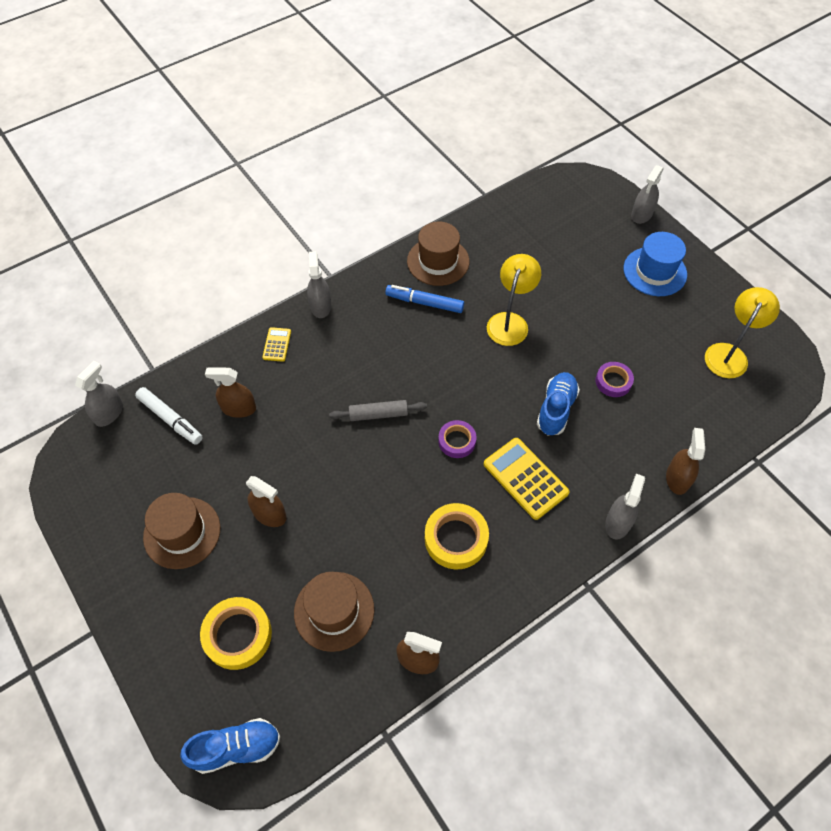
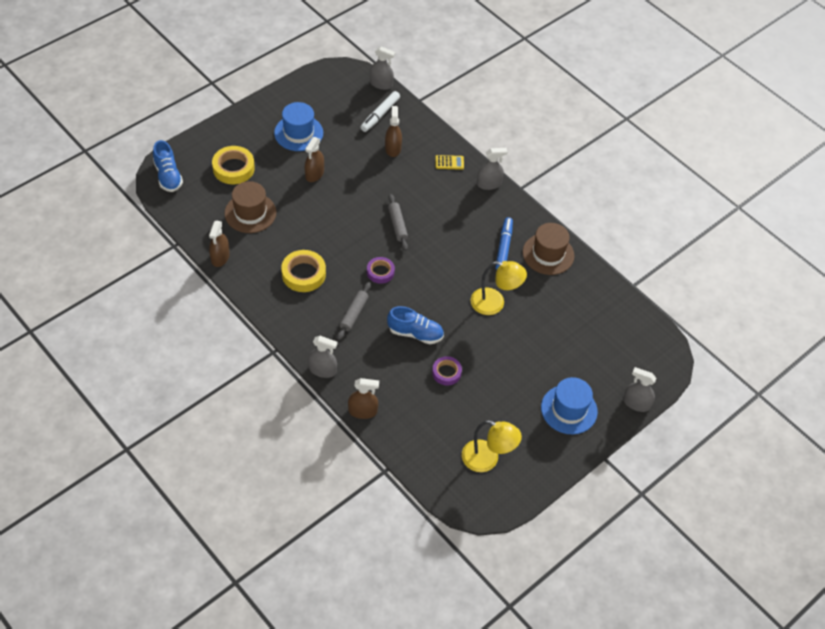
camera: 80 degrees right, 5 degrees down
brown hat [143,493,220,569] -> blue hat [274,102,323,151]
yellow calculator [484,438,570,520] -> grey rolling pin [337,282,371,340]

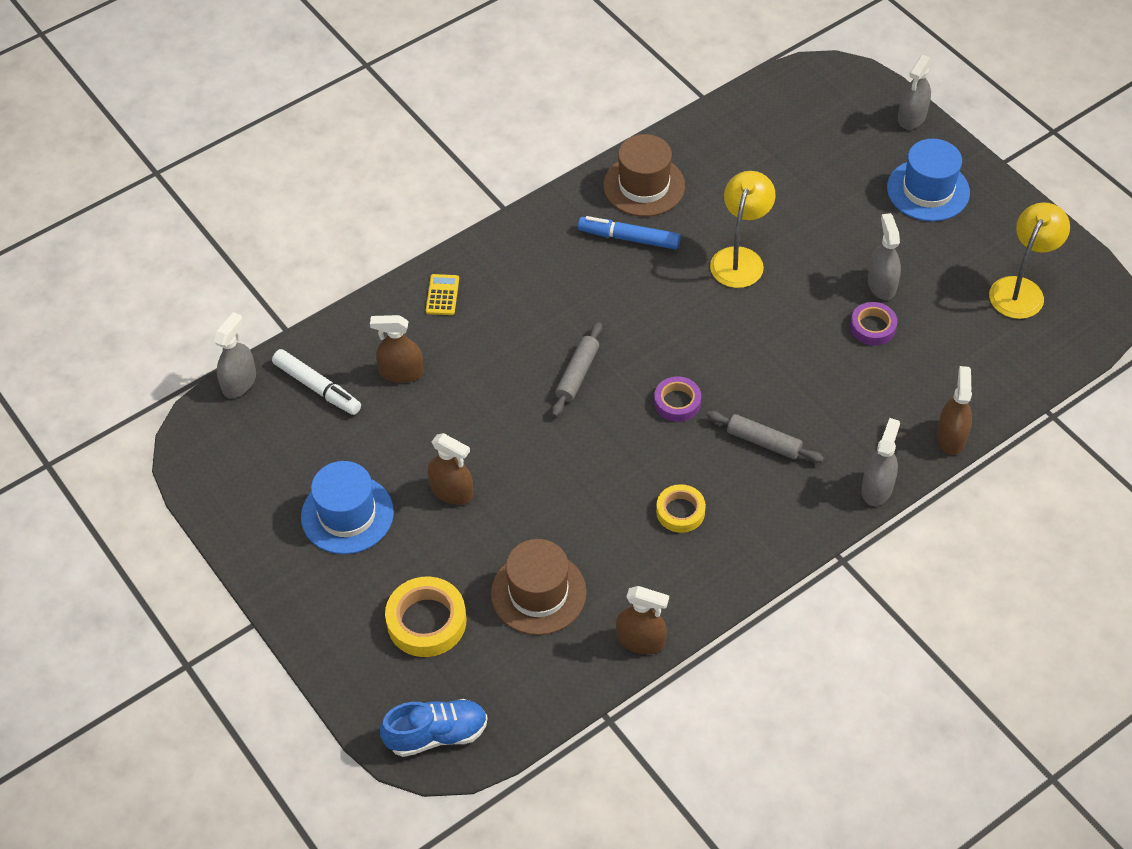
camera: 80 degrees left, 0 degrees up
yellow tape [281,250,326,292] -> yellow tape [656,484,706,533], size x0.64
blue shoe [387,306,444,344] -> none
grey rolling pin [388,194,408,251] -> grey rolling pin turned 60 degrees counterclockwise [552,322,602,417]
grey spray bottle [477,148,508,190] -> grey spray bottle moved to [868,213,901,300]

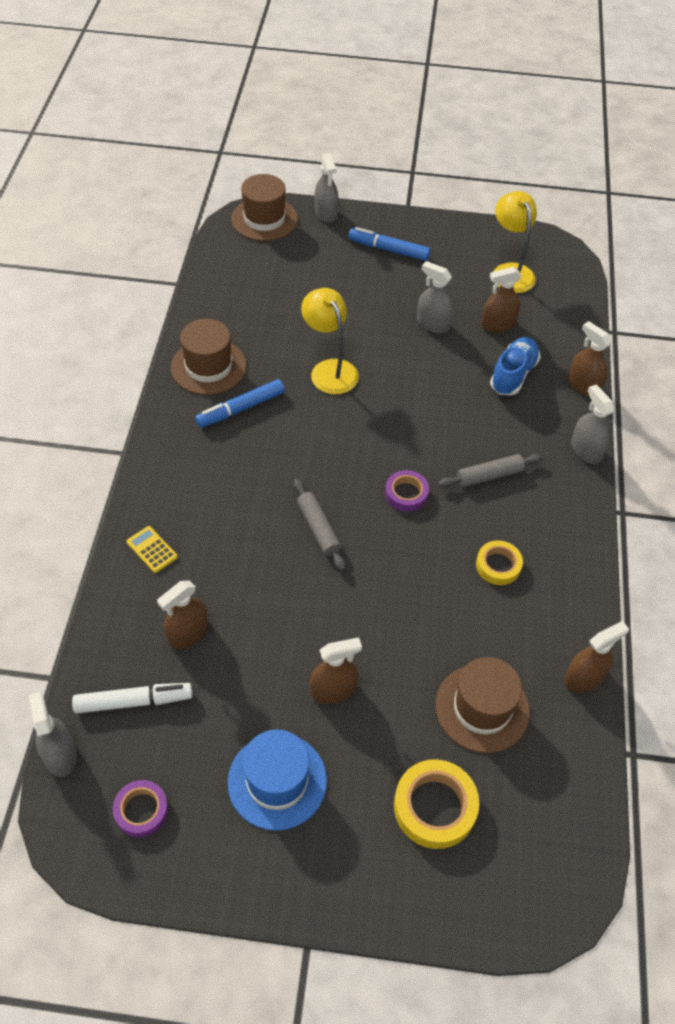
camera: 50 degrees left, 0 degrees up
blue shoe [380,699,488,757] -> blue shoe moved to [490,337,541,395]
purple tape [850,302,897,345] -> purple tape moved to [113,780,168,837]
blue hat [887,139,970,221] -> blue marker [349,227,430,261]
none -> brown hat [231,174,298,241]
none -> brown spray bottle [481,267,522,333]

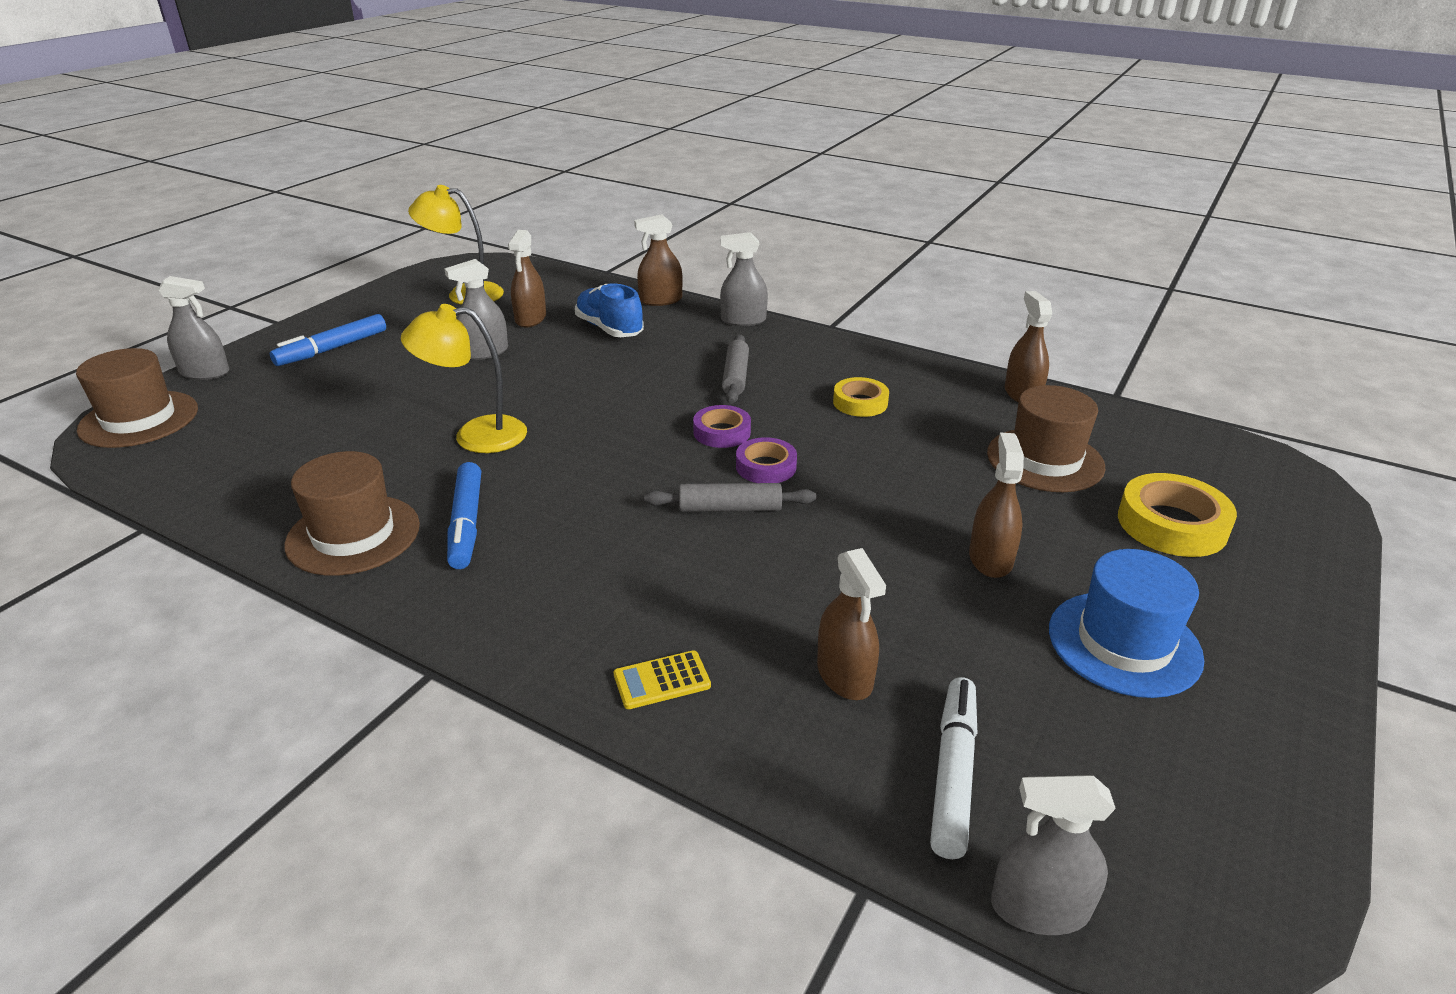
camera: 65 degrees left, 20 degrees down
purple tape [113,780,168,837] -> purple tape moved to [736,437,797,483]

